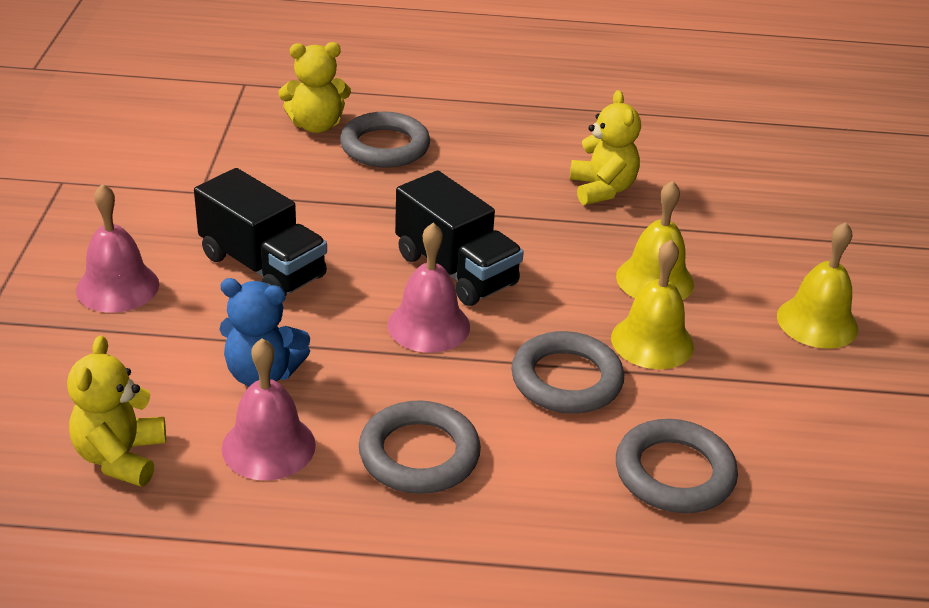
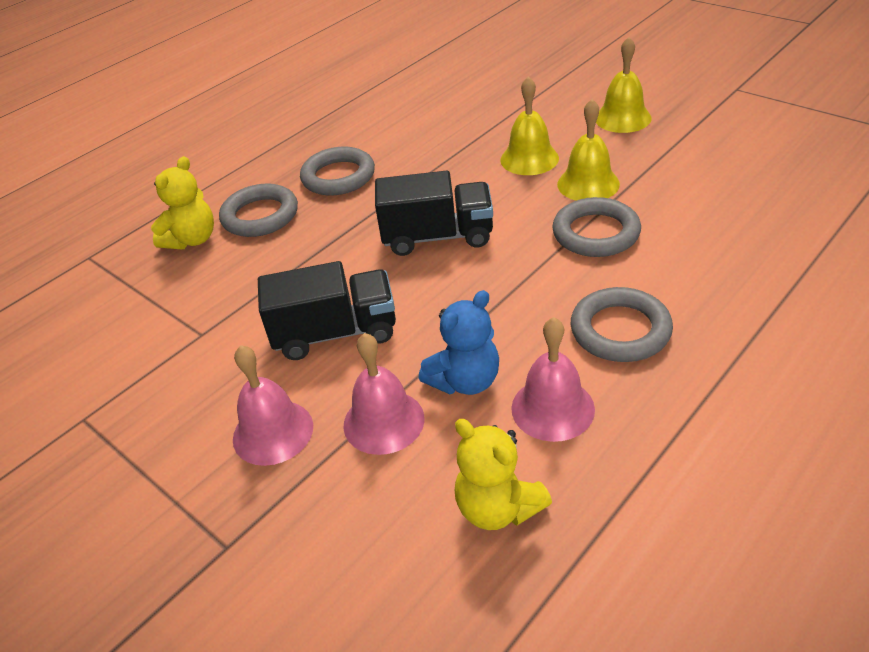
camera: 45 degrees left, 5 degrees up
pink bell [388,223,470,353] -> pink bell moved to [343,333,424,455]
yellow teddy bear [570,90,641,205] -> none
grey ring [616,419,738,513] -> grey ring moved to [300,147,375,195]

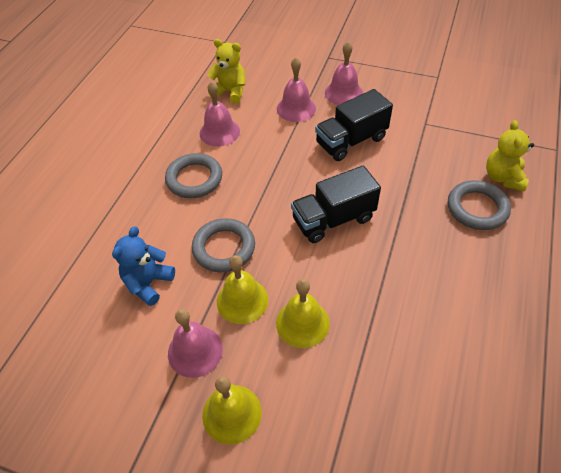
camera: 155 degrees right, 10 degrees up
grey ring [300,147,375,195] -> none
blue teddy bear [419,290,499,395] -> blue teddy bear moved to [112,226,175,306]
none -> pink bell [168,309,223,378]

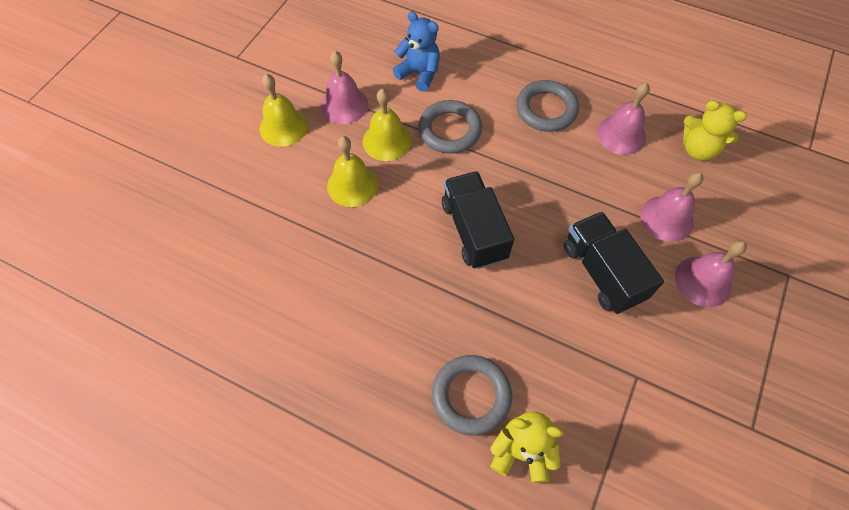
camera: 95 degrees right, 10 degrees up
yellow teddy bear [207,39,246,104] -> yellow teddy bear turned 90 degrees clockwise [683,100,747,161]

